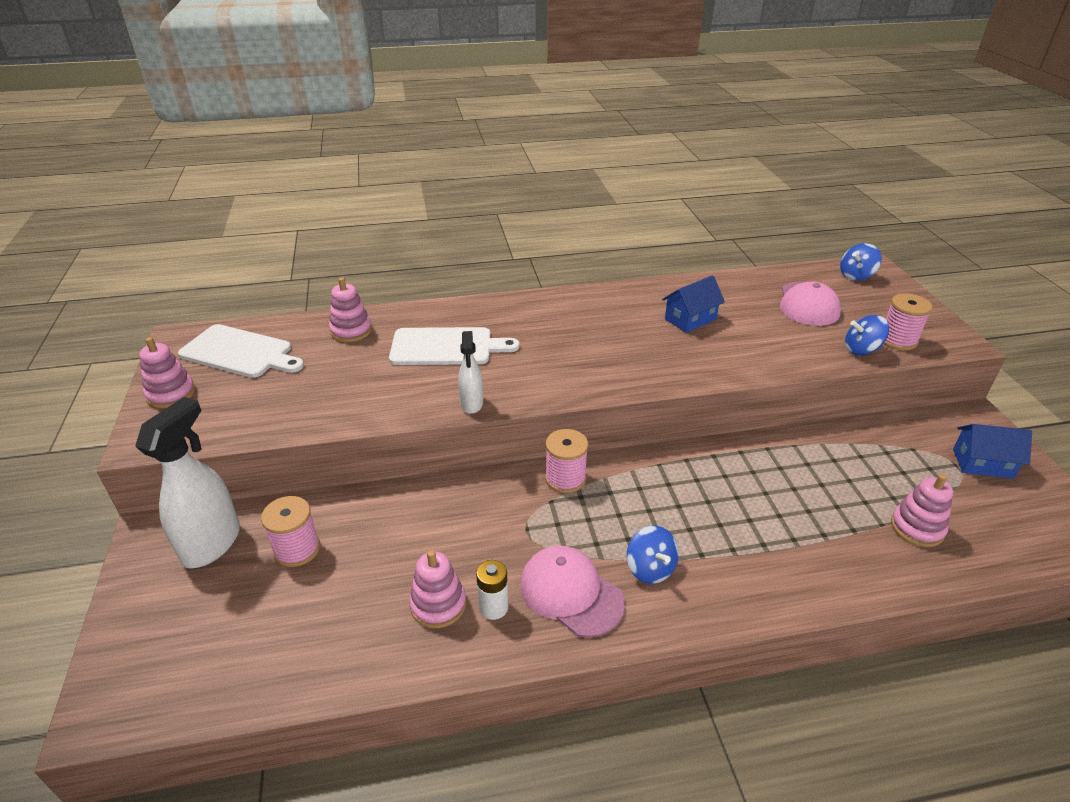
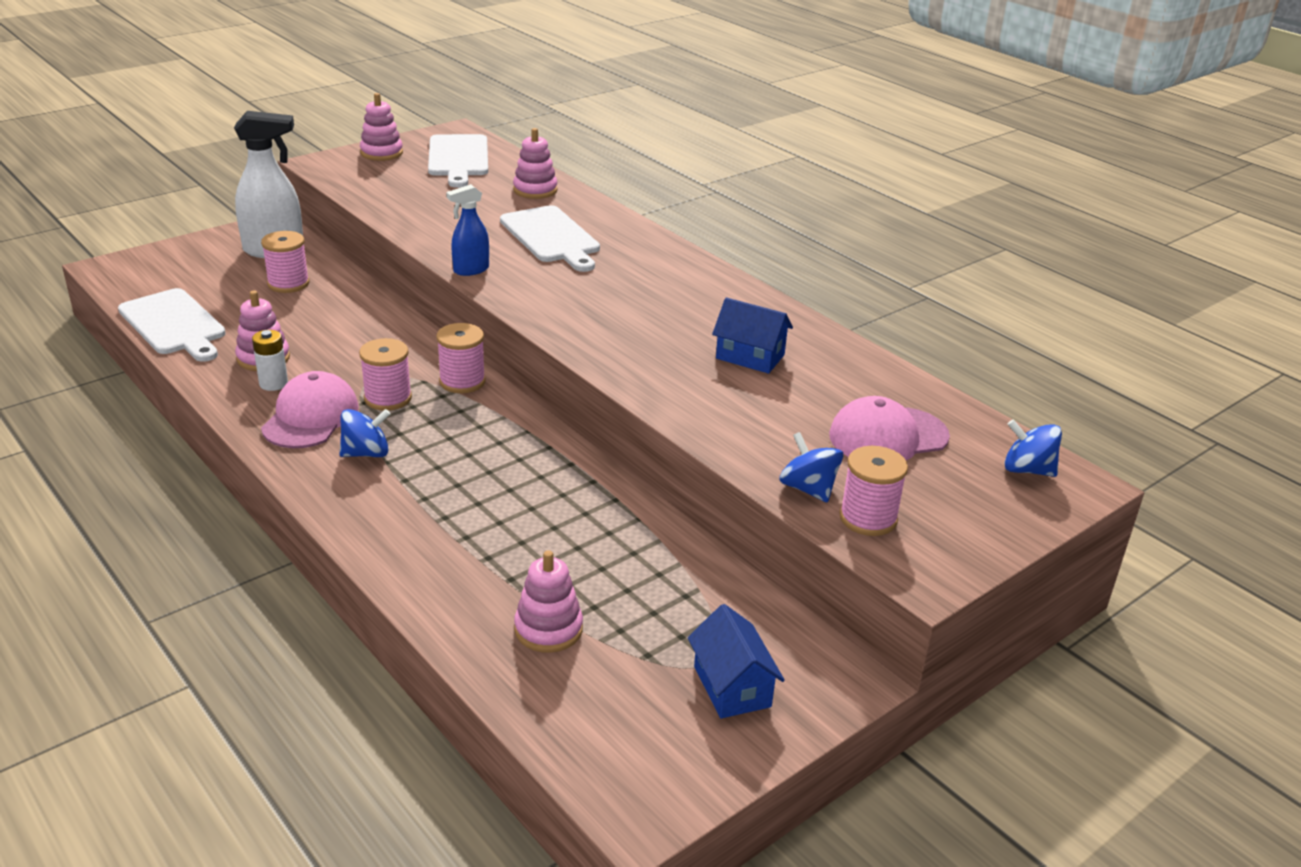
camera: 60 degrees right, 5 degrees down
white spray bottle [458,331,483,414] -> blue spray bottle [446,184,489,276]
blue spinning top [627,526,679,584] -> blue spinning top turned 150 degrees counterclockwise [339,409,390,457]
none -> white cutting board [118,288,226,362]
none -> pink spool [359,338,412,411]

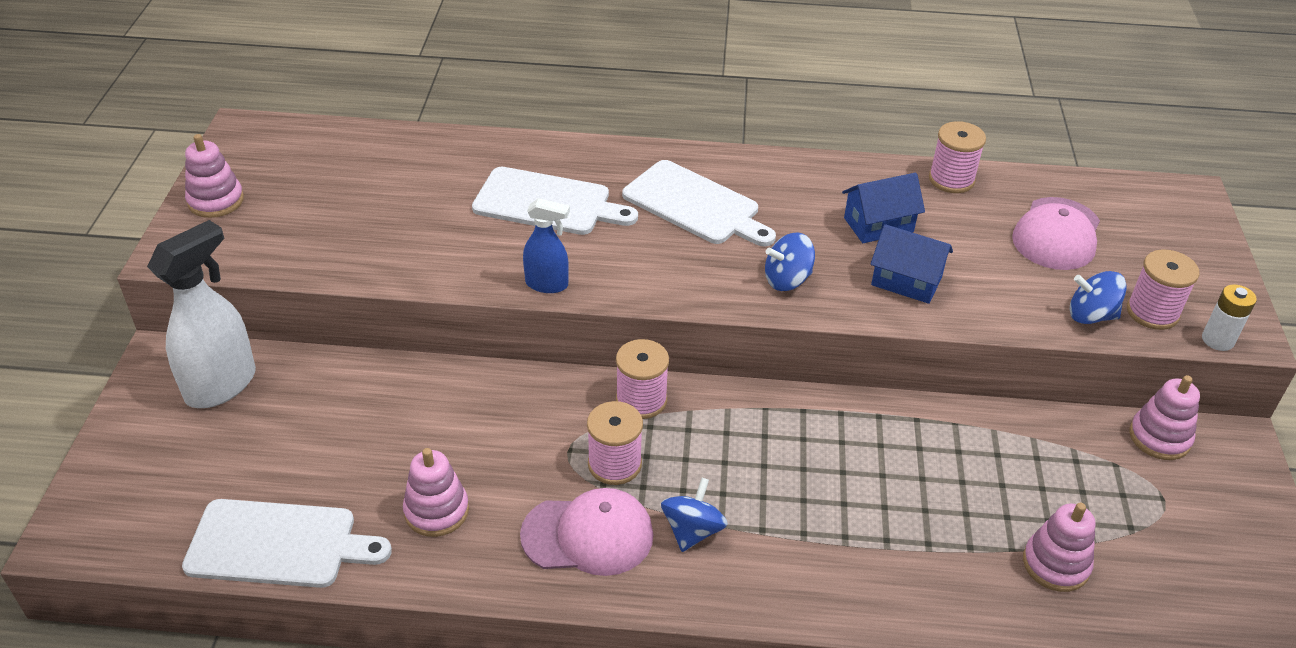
camera: 45 degrees left, 10 degrees up
white battery [252,330,288,391] -> white battery moved to [1202,284,1257,351]
pink spool [261,231,309,293] -> pink spool moved to [929,121,986,193]
pink cap [261,371,359,448] -> pink cap turned 120 degrees clockwise [520,488,654,576]
white cutting board [428,134,488,188] -> white cutting board moved to [622,160,776,246]
blue spray bottle [446,184,489,276] -> blue spray bottle turned 90 degrees counterclockwise [523,198,570,293]
pink stacking toy [513,128,557,199] -> pink stacking toy moved to [1130,375,1200,460]
blue house [688,604,785,718] -> blue house moved to [870,224,953,304]
blue spinning top [1004,419,1062,477] -> blue spinning top moved to [765,232,815,291]

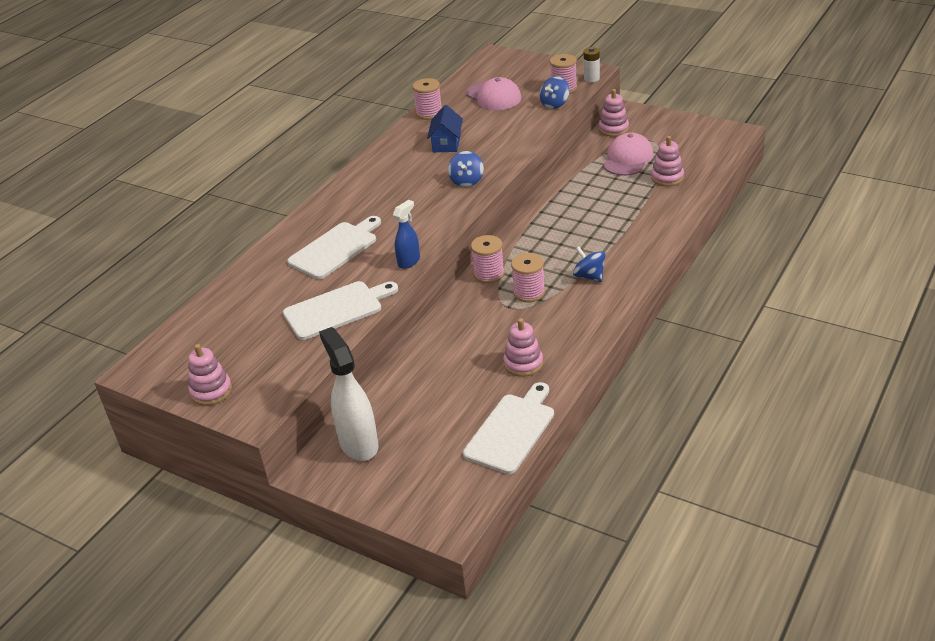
camera: 60 degrees left, 5 degrees down
pink cap [520,488,654,576] -> pink cap moved to [603,132,654,176]
white cutting board [622,160,776,246] -> white cutting board moved to [283,281,398,340]
blue house [870,224,953,304] -> none

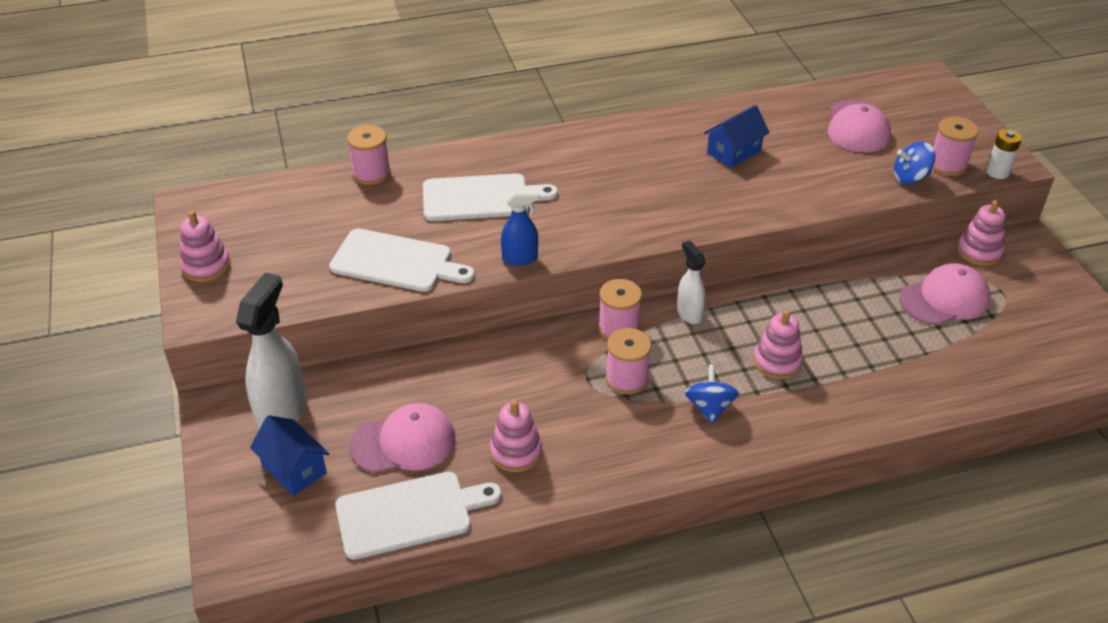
camera: 40 degrees right, 5 degrees up
pink spool [413,78,442,120] -> pink spool moved to [347,125,391,185]
blue spinning top [448,151,484,187] -> none
pink stacking toy [651,136,684,186] -> pink stacking toy moved to [753,310,803,379]
none -> blue house [250,415,330,496]
none -> pink cap [350,403,456,473]
none -> white spray bottle [677,240,706,324]

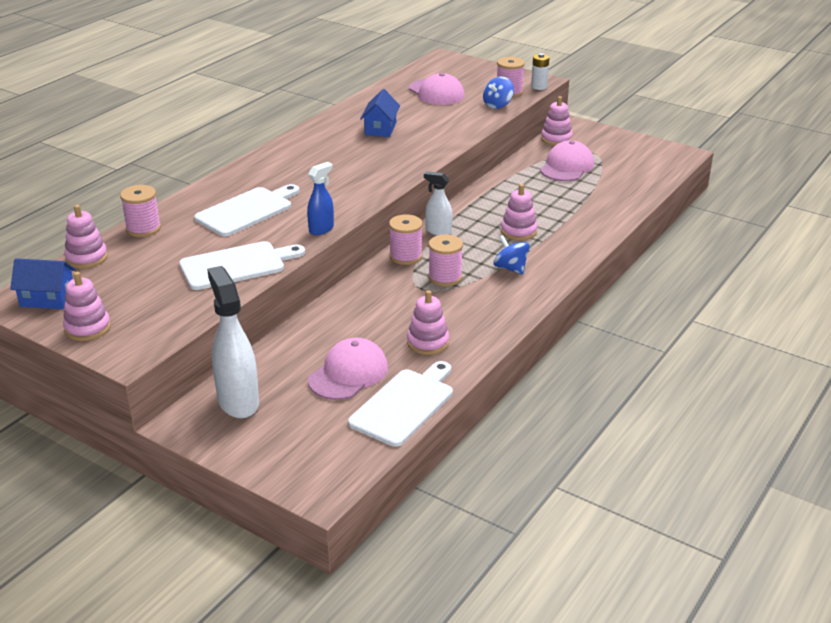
camera: 40 degrees left, 10 degrees down
blue house [250,415,330,496] -> blue house moved to [10,258,76,309]
none -> pink stacking toy [64,205,108,269]

